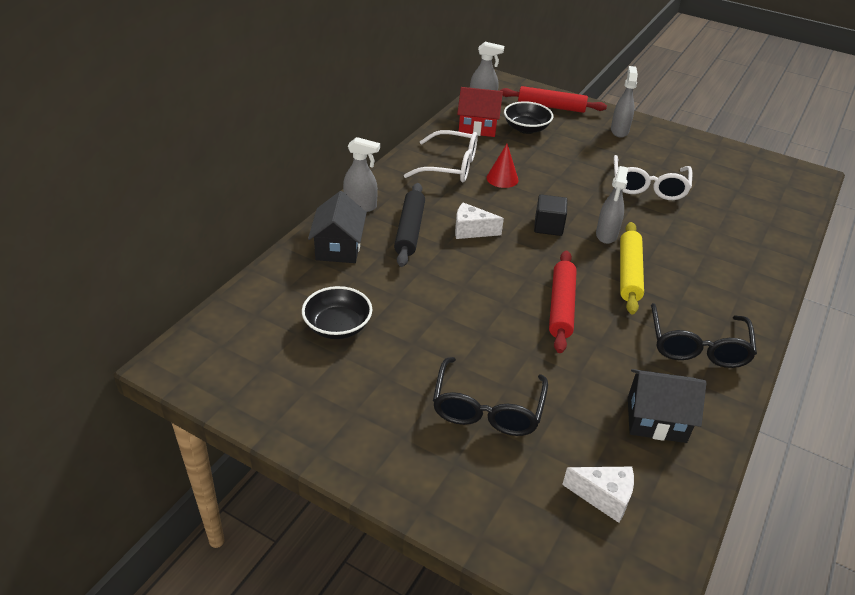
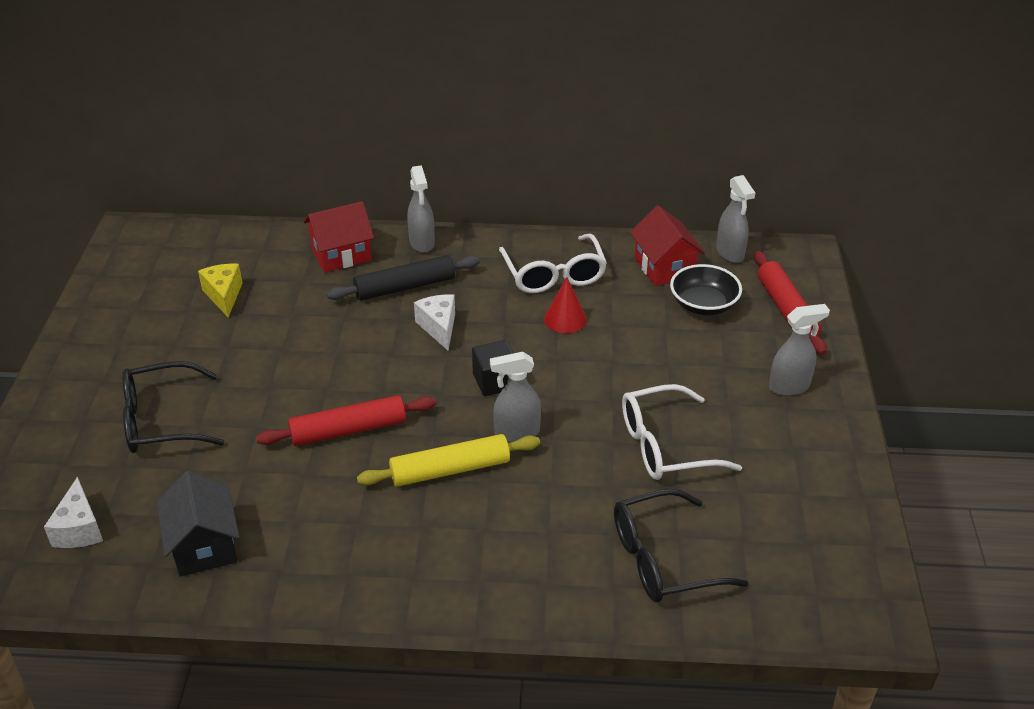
camera: 65 degrees right, 0 degrees up
black bowl [302,286,372,339] -> yellow cheese [198,264,243,317]
black house [308,191,367,263] -> red house [303,201,374,273]
black glasses [651,303,757,368] -> black glasses moved to [614,489,749,603]

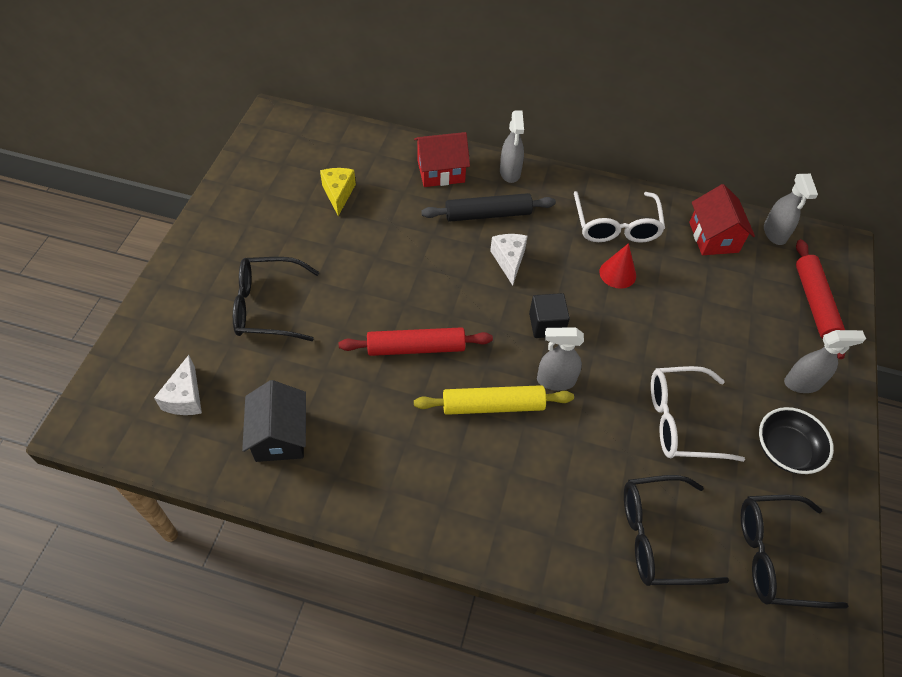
camera: 10 degrees right, 15 degrees up
black bowl [670,264,742,315] -> black bowl moved to [759,407,834,474]
none -> black glasses [741,495,848,609]

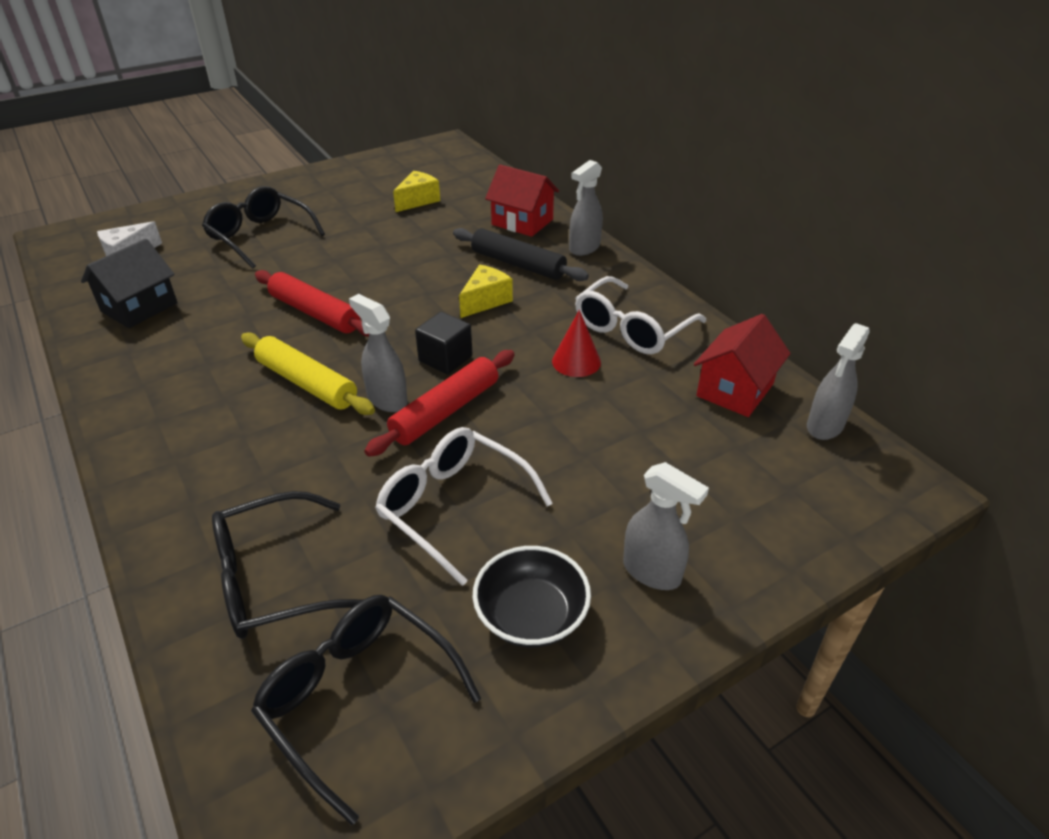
camera: 45 degrees right, 15 degrees down
white cheese [490,234,528,286] -> yellow cheese [459,265,513,318]
black glasses [624,475,729,586] -> black glasses turned 60 degrees counterclockwise [212,491,364,639]
red rolling pin [796,239,846,359] -> red rolling pin moved to [364,350,515,457]

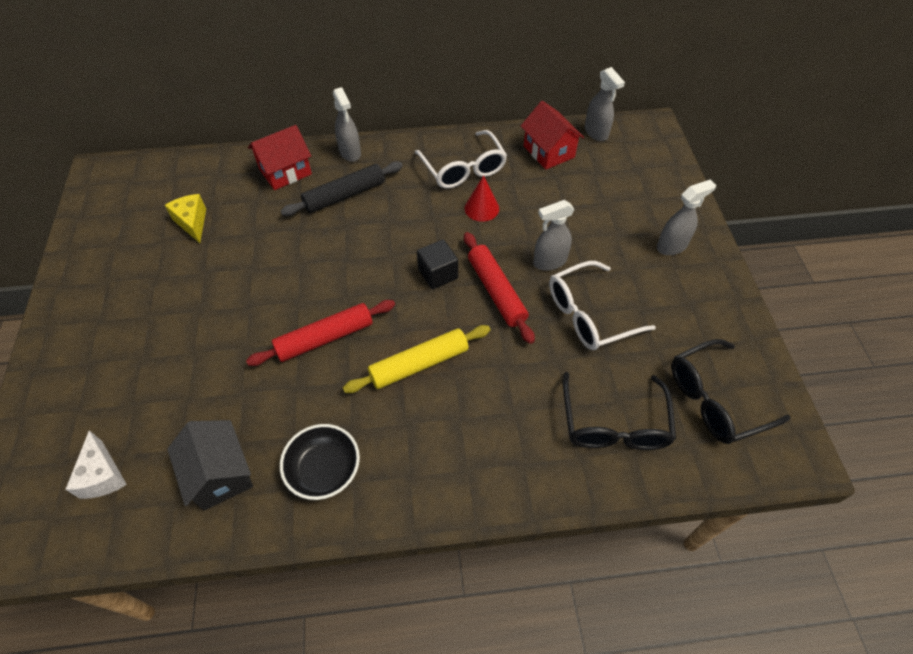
camera: 65 degrees left, 15 degrees up
black glasses [202,186,325,269] -> none
grey spray bottle [349,294,408,412] -> grey spray bottle moved to [533,200,575,271]
yellow cheese [459,265,513,318] -> none
black bowl [473,546,591,647] -> black bowl moved to [280,424,360,500]

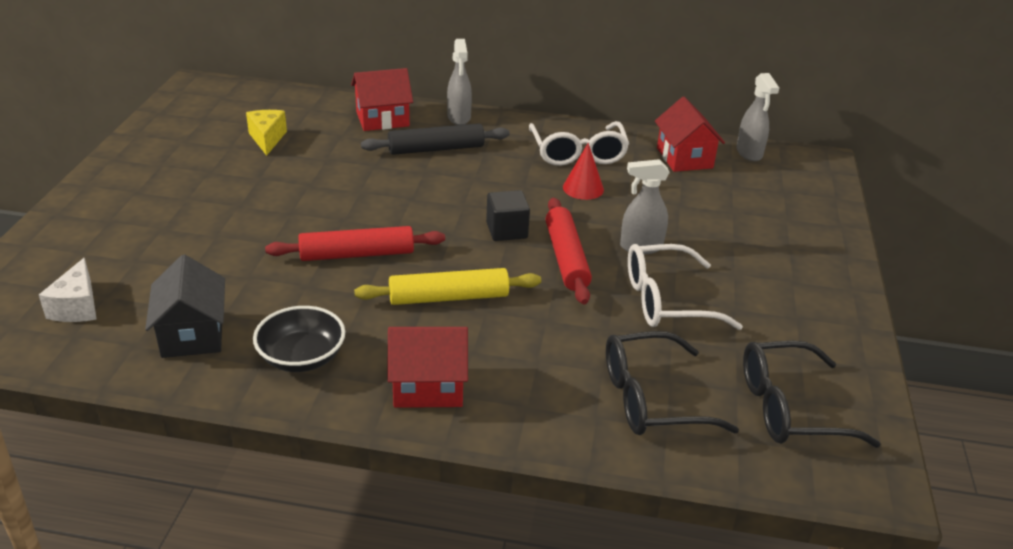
camera: 15 degrees right, 20 degrees down
black glasses [563,372,676,450] -> black glasses turned 60 degrees clockwise [606,331,739,435]
grey spray bottle [657,179,716,255] -> none
none -> red house [387,327,468,408]

